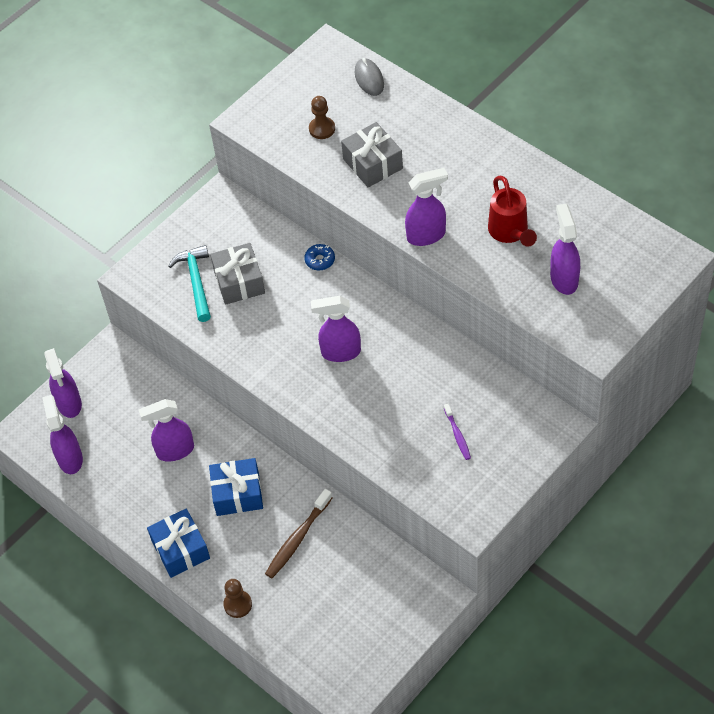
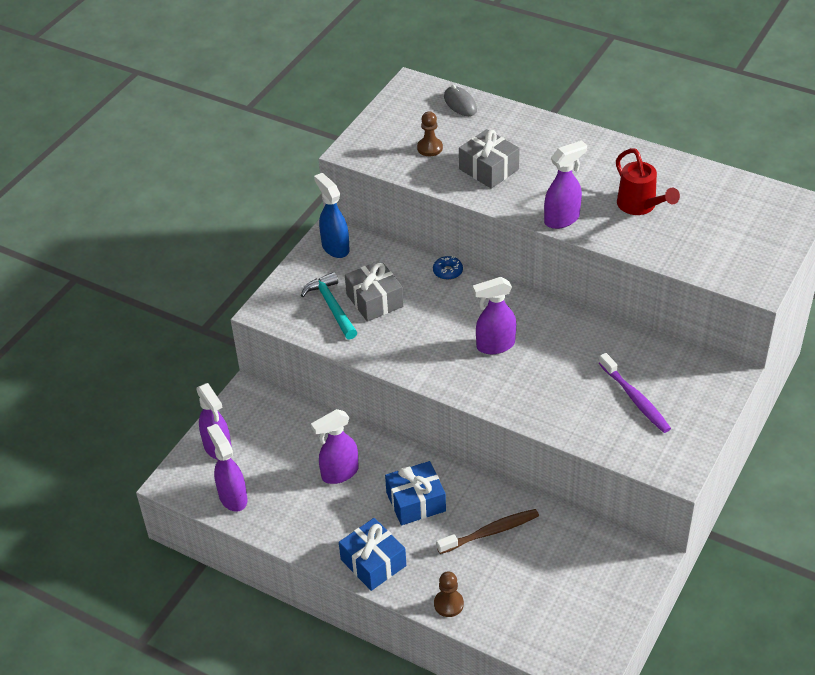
camera: 15 degrees left, 10 degrees down
brown toothbrush [265,489,333,578] -> brown toothbrush turned 135 degrees counterclockwise [436,509,539,554]
purple toothbrush [444,404,471,460] -> purple toothbrush [599,353,671,433], size x1.70
purple spray bottle [550,204,580,295] -> none
none -> blue spray bottle [314,173,350,258]

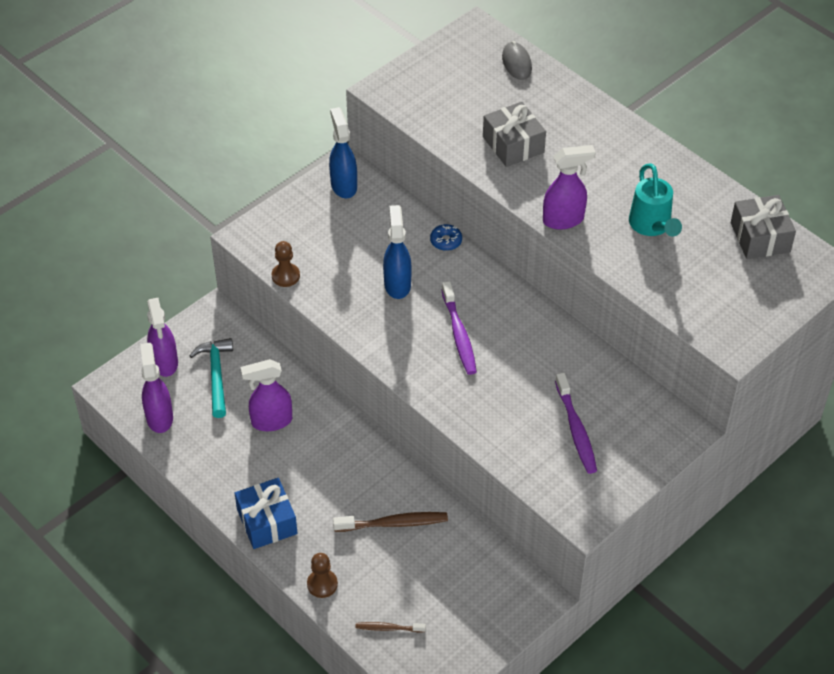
camera: 15 degrees right, 5 degrees up
turquoise hammer [301,272,357,340] -> turquoise hammer moved to [189,338,233,418]
grey gift [345,260,404,322] -> grey gift moved to [731,195,796,259]
blue gift [385,461,446,525] -> none
brown pawn [417,111,443,156] -> brown pawn moved to [272,241,300,287]
purple spray bottle [473,277,516,354] -> purple toothbrush [441,281,477,375]
red watering can [616,148,680,215] -> turquoise watering can [629,163,682,236]
none -> brown toothbrush [355,622,426,632]
none -> blue spray bottle [383,205,412,299]

